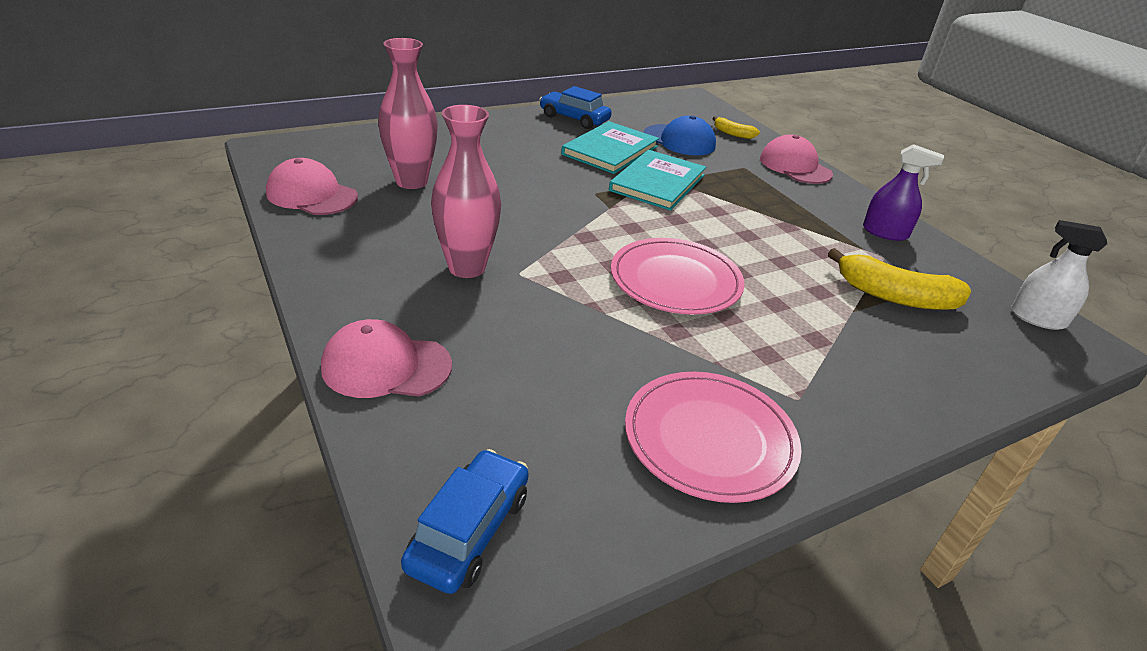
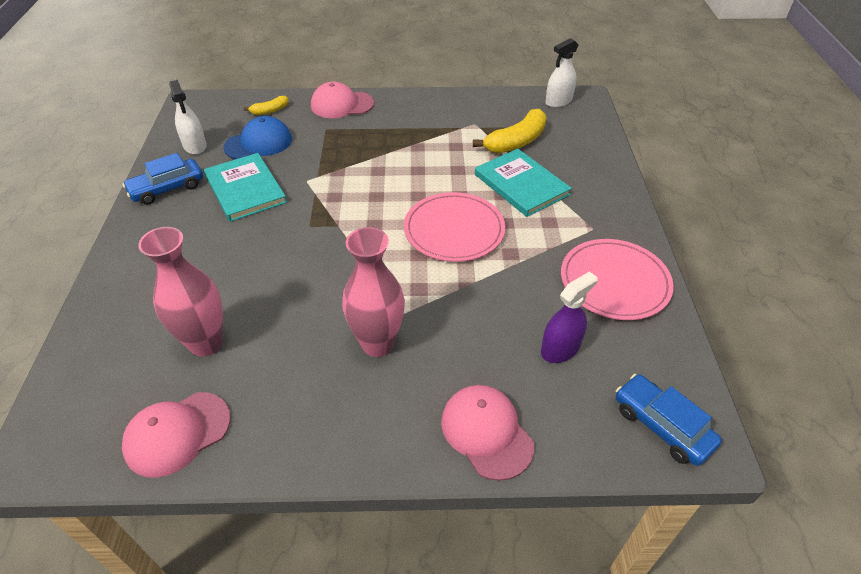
camera: 60 degrees left, 10 degrees up
pink cap [321,319,452,398] -> pink cap turned 120 degrees clockwise [441,385,534,481]
turquoise book [609,150,706,211] -> turquoise book moved to [475,149,572,217]
purple spray bottle [863,144,944,241] -> purple spray bottle moved to [541,271,598,363]
none -> white spray bottle [169,80,206,155]

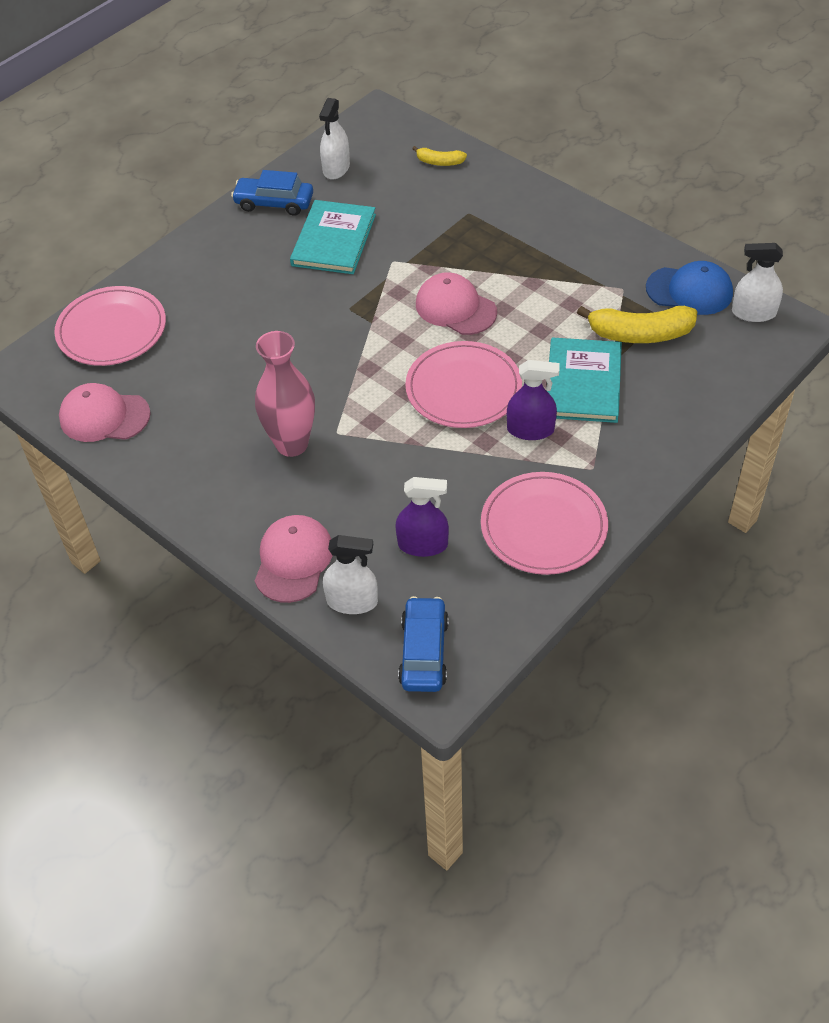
camera: 45 degrees right, 5 degrees up
pink vase [138,227,223,357] -> none
blue cap [223,116,292,159] -> blue cap moved to [646,261,733,315]
pink cap [311,82,374,118] -> pink cap moved to [416,272,497,335]
none -> pink plate [54,286,166,366]
none -> white spray bottle [323,535,378,614]
none -> purple spray bottle [507,360,559,440]

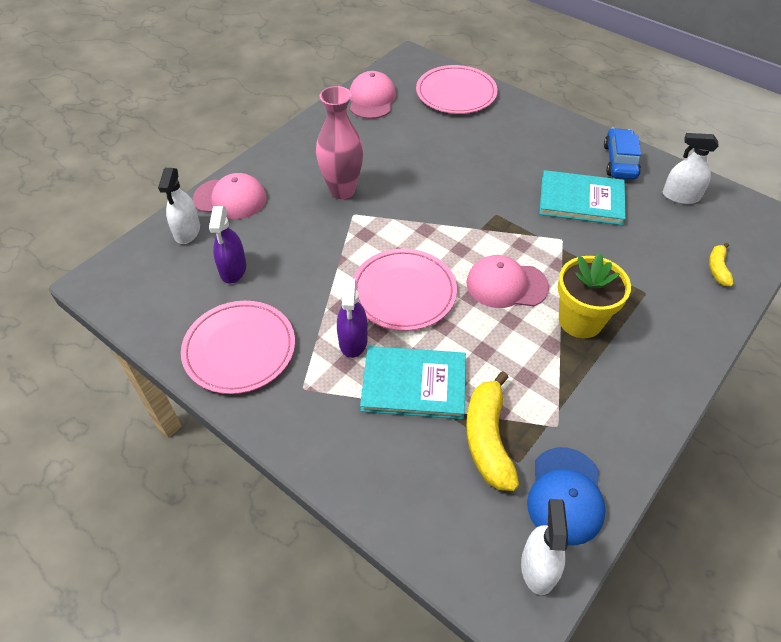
camera: 85 degrees right, 0 degrees up
blue car [398,596,449,692] -> none
pink cap [416,272,497,335] -> pink cap turned 120 degrees counterclockwise [466,255,549,308]
none -> yellow flower pot [557,253,631,338]

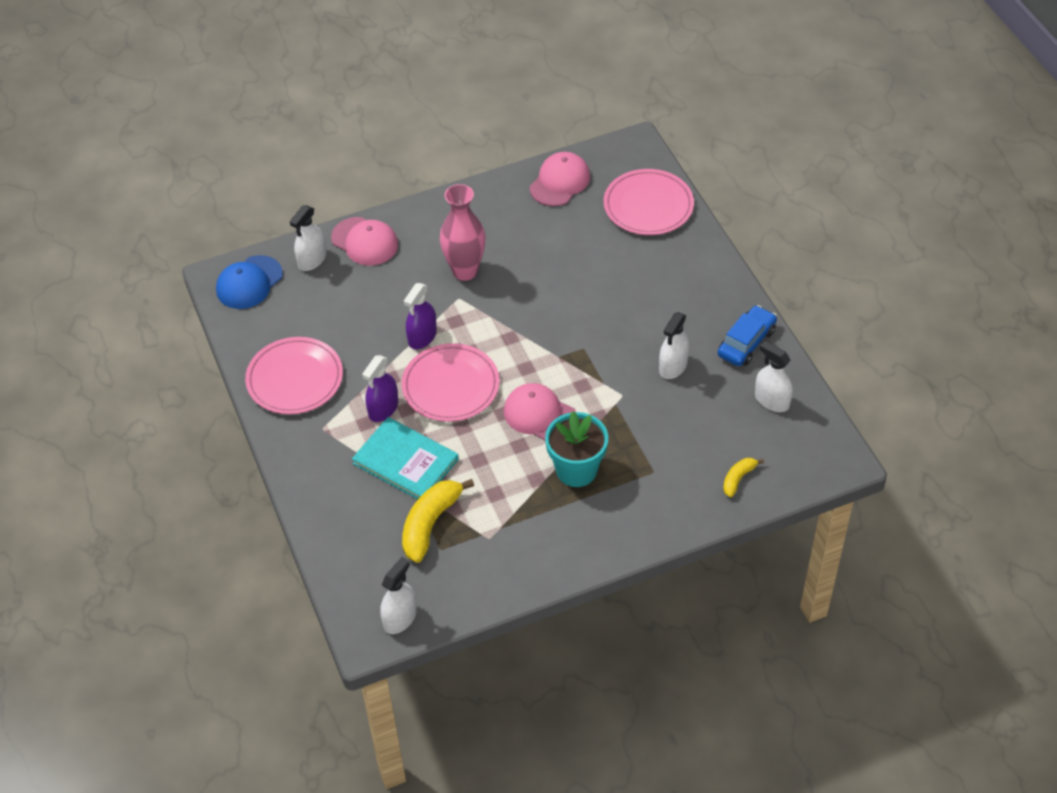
camera: 30 degrees right, 0 degrees up
purple spray bottle [209,206,246,284] -> purple spray bottle moved to [404,283,437,349]
blue cap [527,447,606,545] -> blue cap moved to [216,255,283,309]
turquoise book [539,170,626,225] -> white spray bottle [659,312,689,379]
yellow flower pot [557,253,631,338] -> turquoise flower pot [545,411,608,487]

